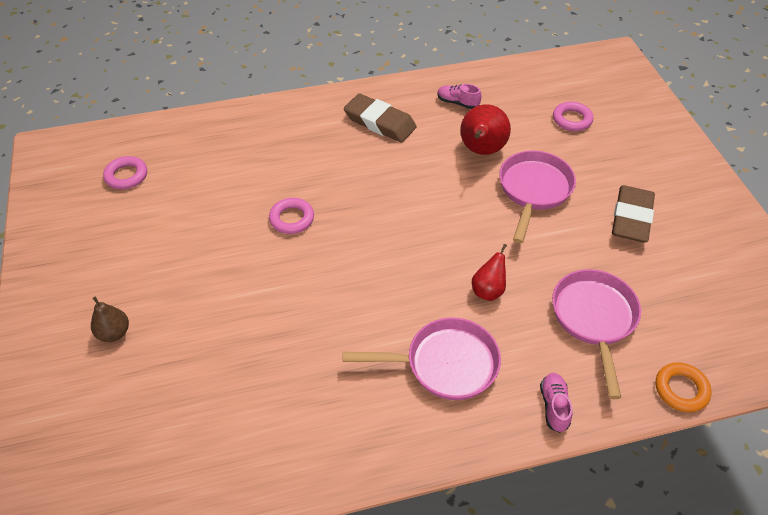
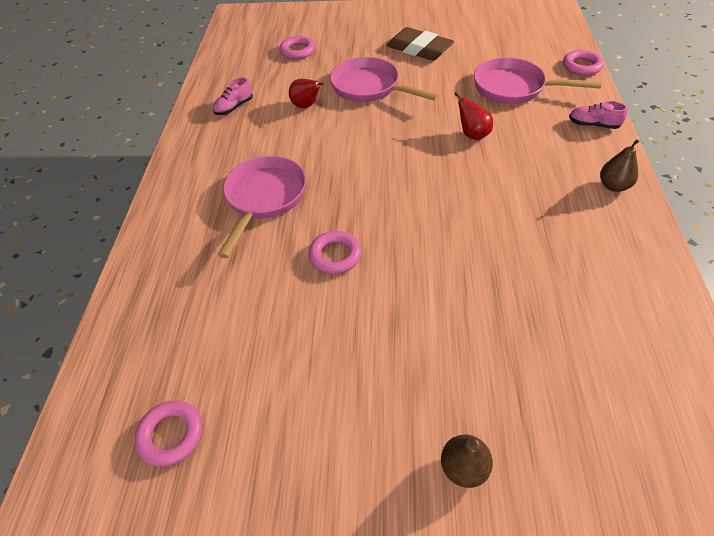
camera: 70 degrees left, 0 degrees up
pink pan [343,317,501,400] -> pink pan moved to [218,156,306,258]
brown eraser [344,93,417,143] -> none
red pear [460,104,511,155] -> red pear [289,79,324,108], size x0.59
orange ring [656,362,711,412] -> pink ring [563,50,604,76]
none -> brown pear [600,139,640,192]

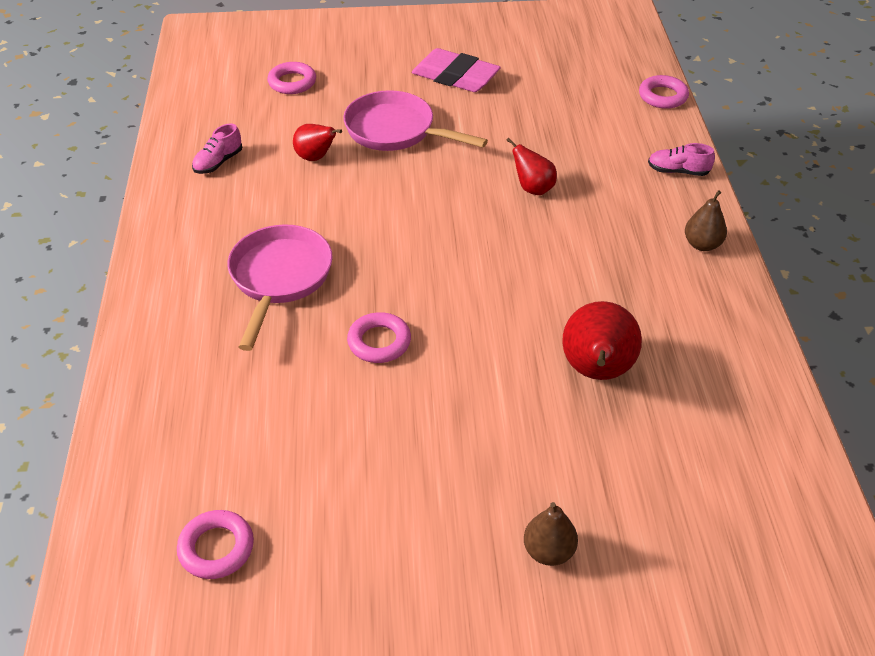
camera: 10 degrees left, 5 degrees down
brown eraser [387,27,454,61] -> pink eraser [412,48,501,92]
pink pan [474,58,602,104] -> none
none -> red pear [562,301,642,380]

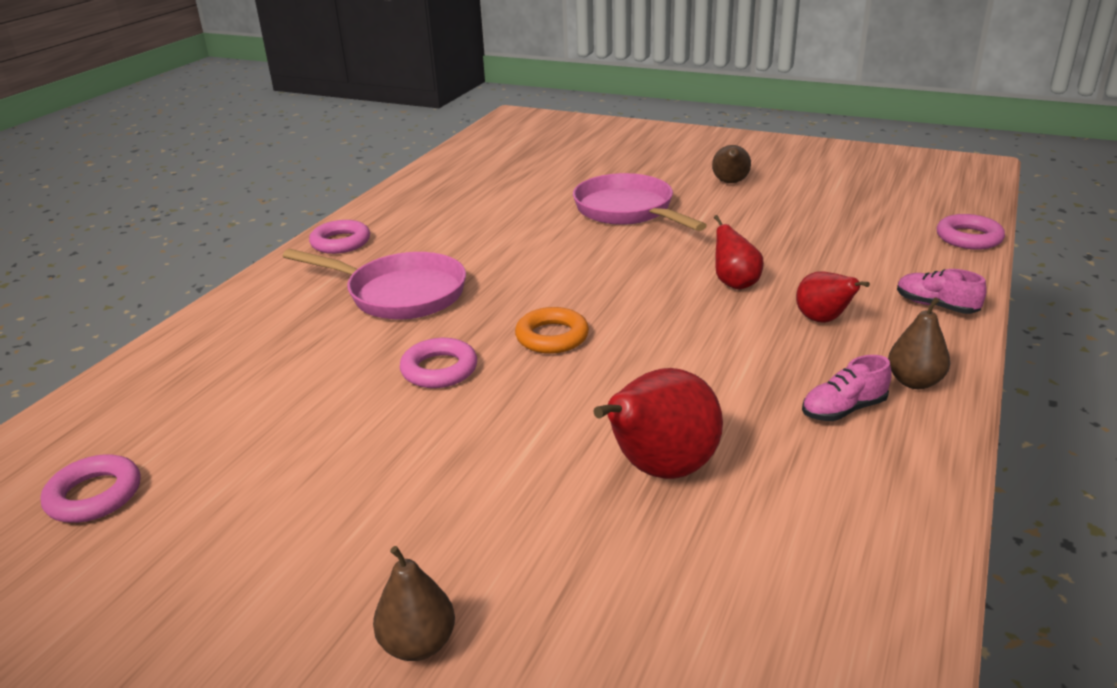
camera: 30 degrees right, 15 degrees down
pink shoe [192,123,242,174] -> pink shoe moved to [802,355,892,421]
pink pan [227,225,333,351] -> pink pan turned 75 degrees clockwise [283,249,466,320]
pink ring [267,62,316,94] -> pink ring moved to [309,220,370,254]
red pear [293,124,342,161] -> red pear moved to [796,271,870,323]
pink eraser [412,48,501,92] -> brown pear [712,145,751,183]
none -> orange ring [515,307,589,354]

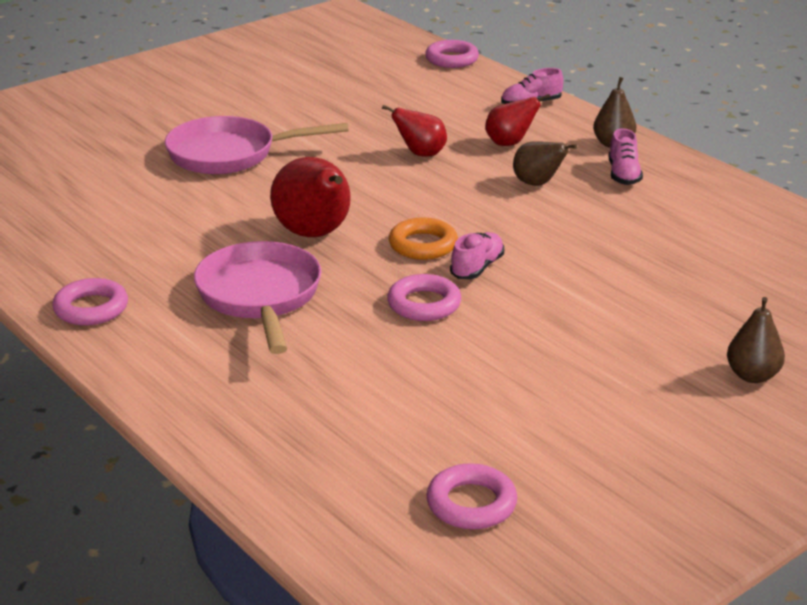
camera: 65 degrees left, 0 degrees up
pink pan [283,249,466,320] -> pink pan turned 60 degrees counterclockwise [194,241,321,354]
red pear [593,368,723,479] -> red pear moved to [270,157,351,237]
brown pear [712,145,751,183] -> brown pear moved to [513,141,577,186]
none -> pink shoe [450,232,504,279]

